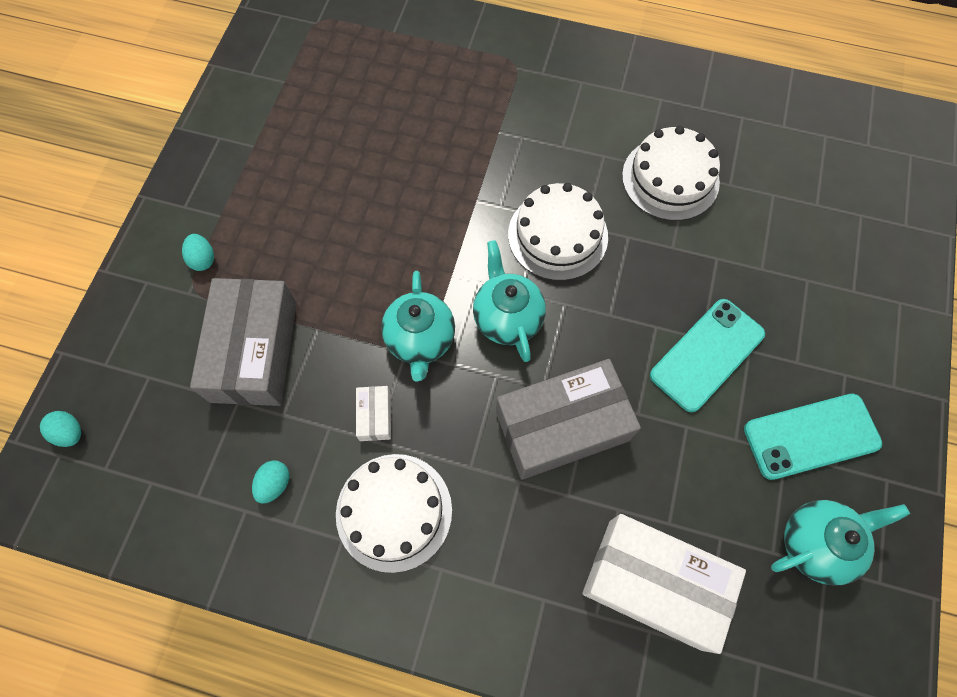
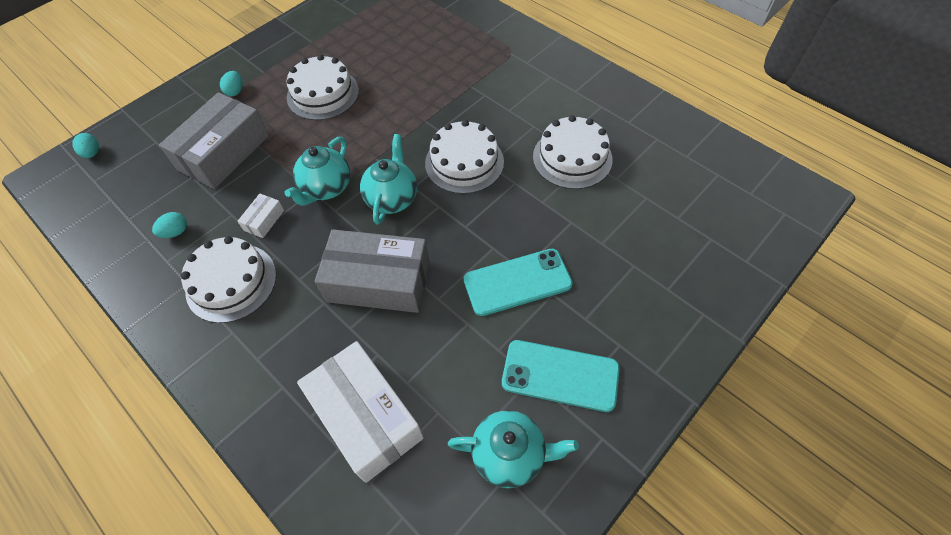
camera: 30 degrees right, 10 degrees down
none -> white cake [287,54,359,120]

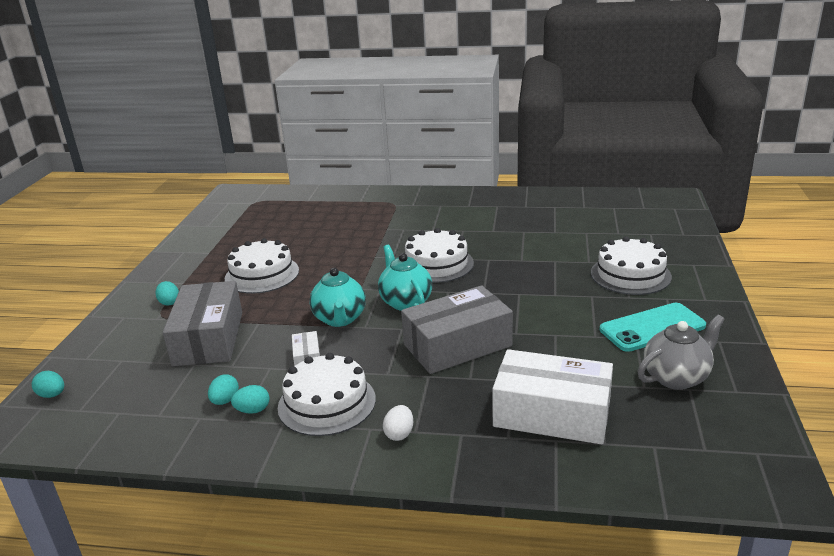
camera: 35 degrees left, 30 degrees down
turquoise teapot [448,410,579,488] -> grey teapot [637,315,725,390]
turquoise phone [464,249,573,316] -> none
white cake [533,115,613,189] -> white cake moved to [591,237,672,295]
none -> turquoise egg [231,385,270,414]
none -> white egg [383,405,413,441]

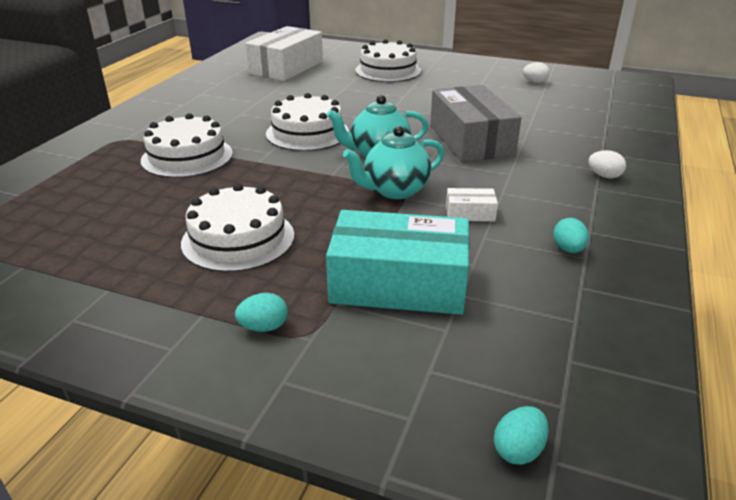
camera: 80 degrees left, 5 degrees up
grey box [163,281,242,366] -> turquoise box [326,210,470,315]
turquoise egg [208,374,239,405] -> none
white cake [278,353,376,436] -> white cake moved to [141,113,233,178]
turquoise teapot [309,268,366,327] -> turquoise teapot turned 150 degrees clockwise [343,126,444,199]
white box [492,349,613,444] -> white box moved to [245,26,323,81]
turquoise phone [600,303,706,352] -> none
grey teapot [637,315,725,390] -> white egg [523,62,550,83]

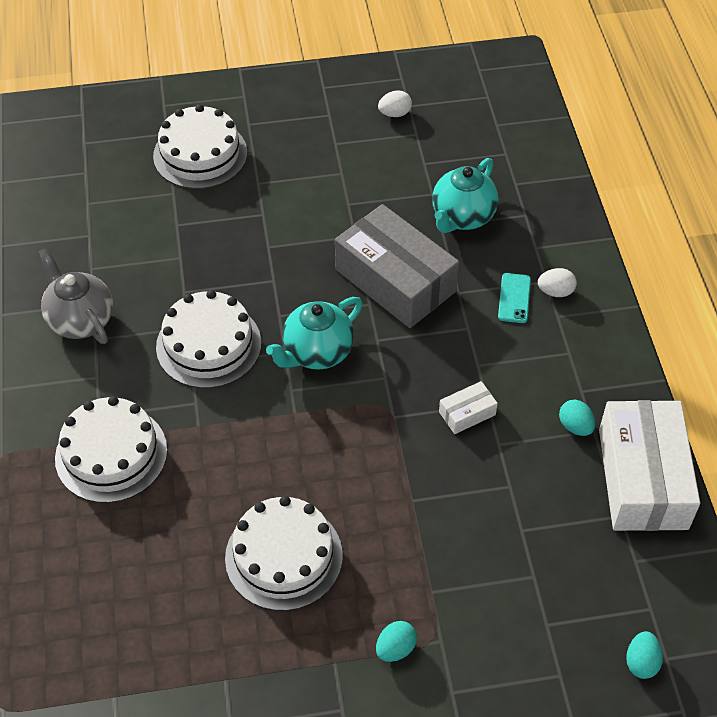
camera: 30 degrees left, 20 degrees up
white box [245,26,323,81] -> white box moved to [599,400,700,531]
turquoise box [326,210,470,315] -> none
turquoise teapot [343,126,444,199] -> turquoise teapot moved to [432,158,499,233]
none -> grey teapot [38,248,113,344]
none -> turquoise phone [498,273,531,323]

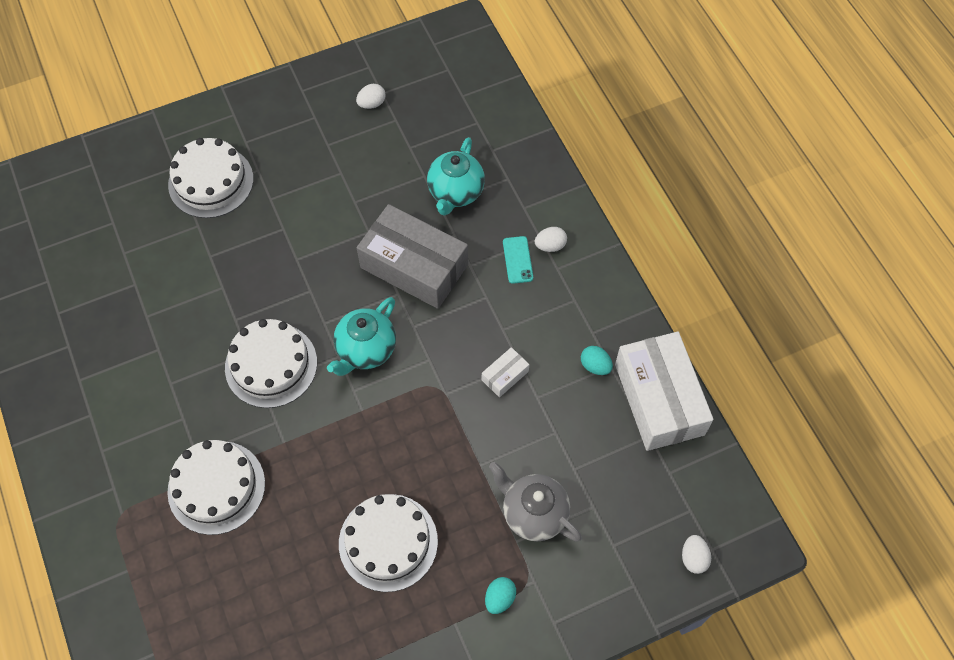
camera: 15 degrees left, 10 degrees up
grey teapot [38,248,113,344] -> grey teapot moved to [489,462,582,542]
turquoise egg [626,631,663,679] -> white egg [682,535,711,574]

